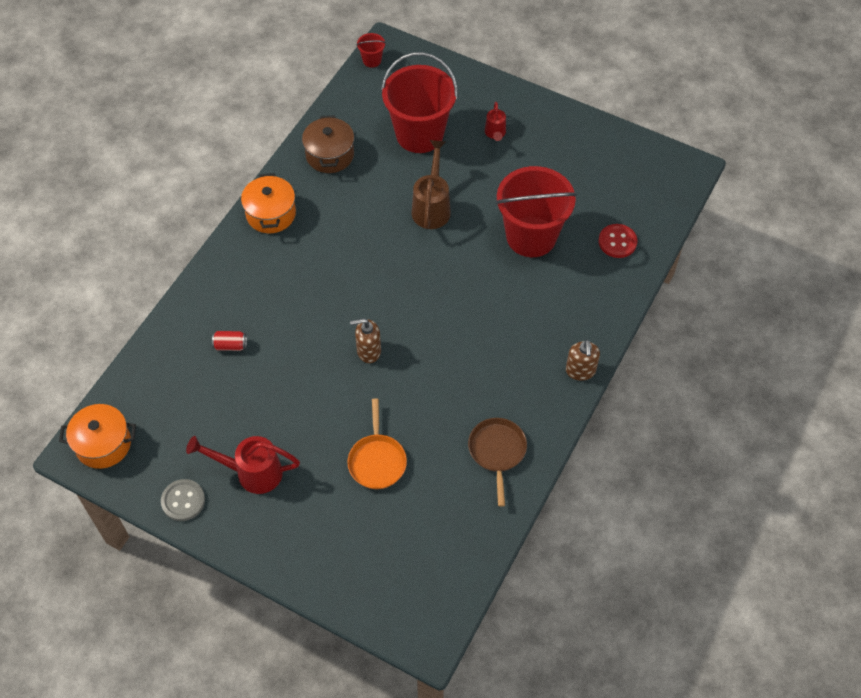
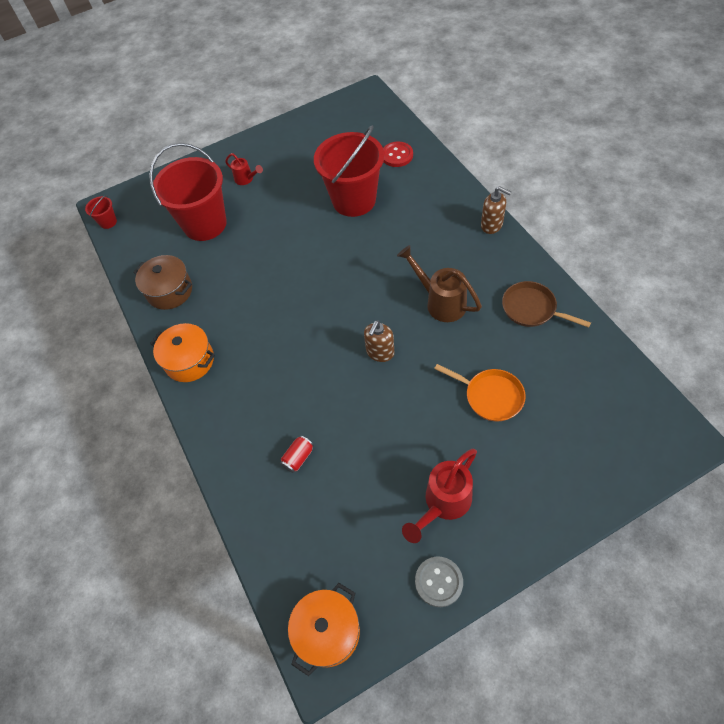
camera: 50 degrees left, 0 degrees up
brown watering can [411,140,451,229] -> brown watering can moved to [397,245,482,322]

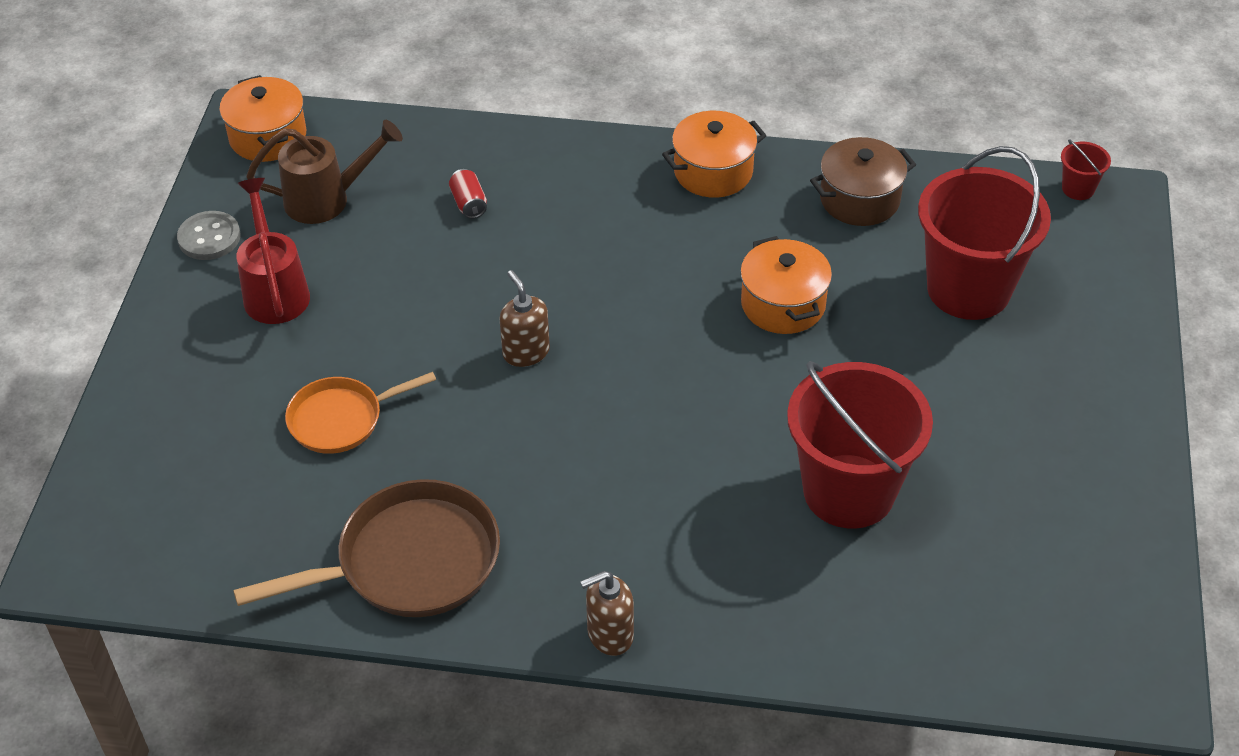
camera: 120 degrees right, 10 degrees down
red watering can [225,153,263,185] -> none
red button [383,142,413,167] -> none
brown watering can [397,245,482,322] -> brown watering can moved to [246,120,403,224]
brown pan [502,281,591,328] -> brown pan [233,479,500,617], size x1.61
none -> orange pot [740,236,832,334]

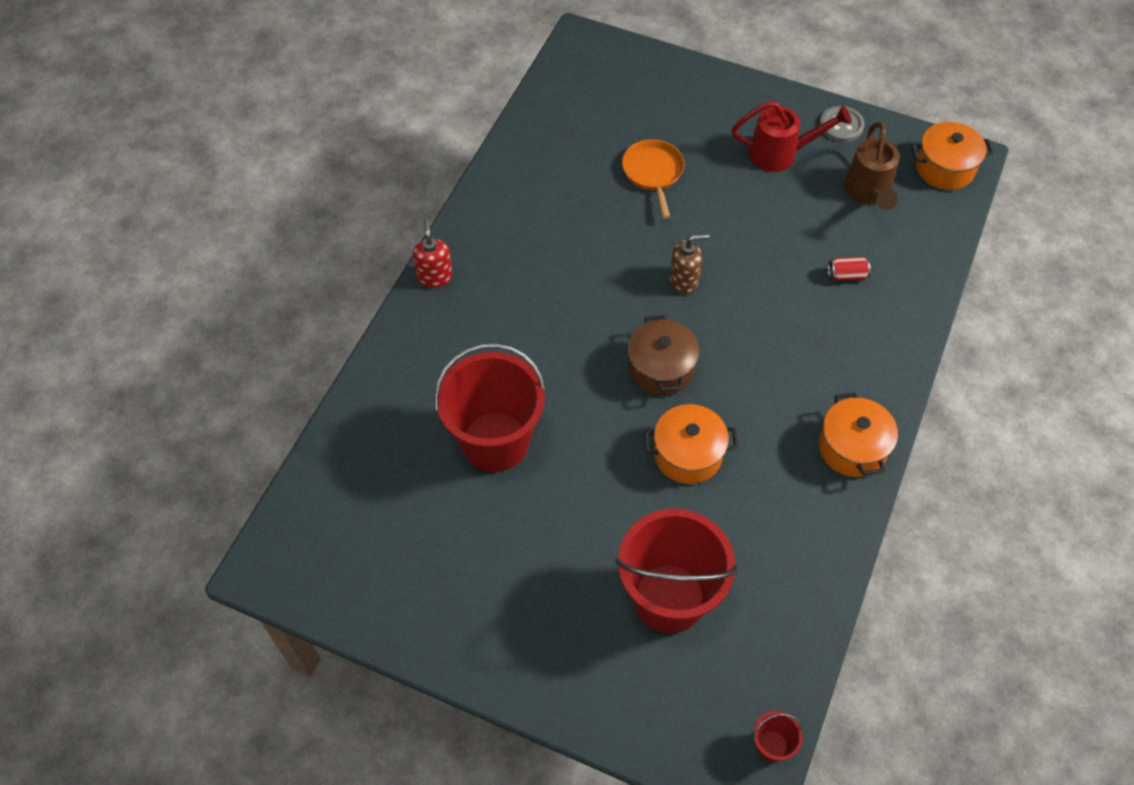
camera: 105 degrees right, 10 degrees up
brown pan [233,479,500,617] -> none
brown soap dispenser [580,571,634,656] -> red soap dispenser [413,219,453,288]
brown pot [810,137,916,226] -> brown pot moved to [628,315,700,396]

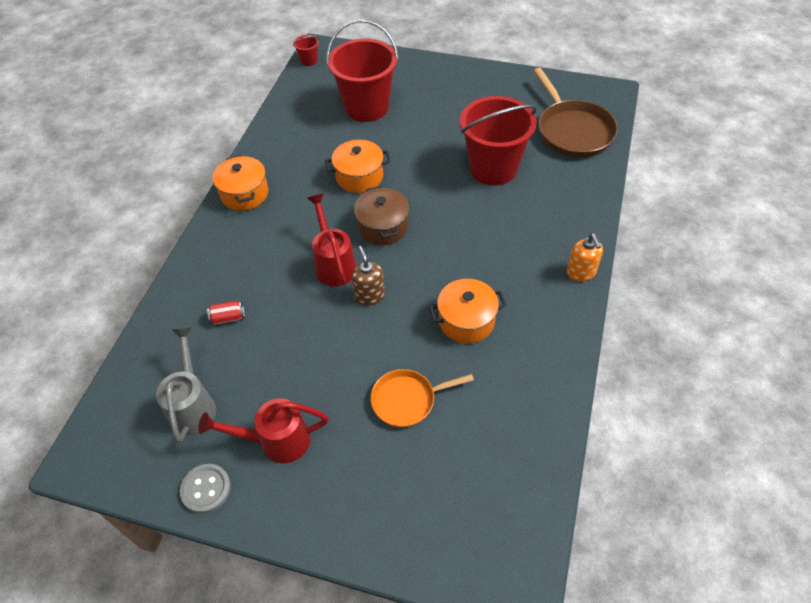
camera: 175 degrees right, 5 degrees down
red soap dispenser [413,219,453,288] -> orange soap dispenser [567,234,603,282]
orange pan [622,139,685,218] -> orange pan turned 90 degrees clockwise [371,369,474,427]
brown soap dispenser [670,234,709,294] -> brown soap dispenser turned 90 degrees clockwise [352,246,385,306]
brown watering can [844,122,900,210] -> grey watering can [156,326,216,443]
orange pot [911,122,994,190] -> orange pot moved to [429,279,507,344]
none -> red watering can [307,194,357,286]
none -> brown pan [534,68,618,157]

